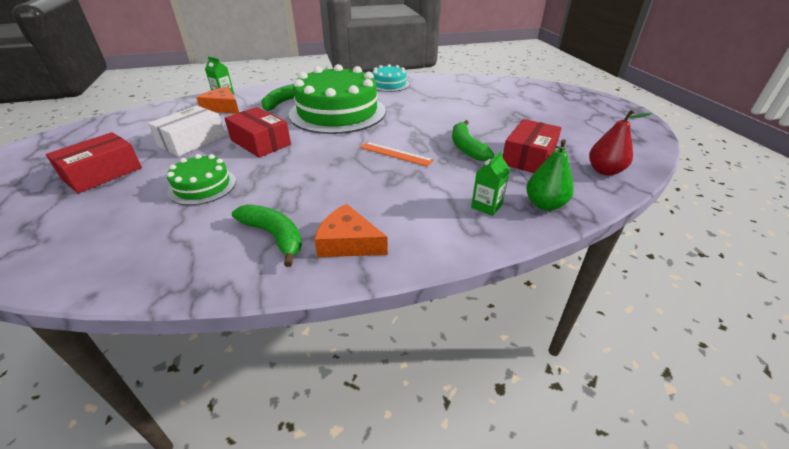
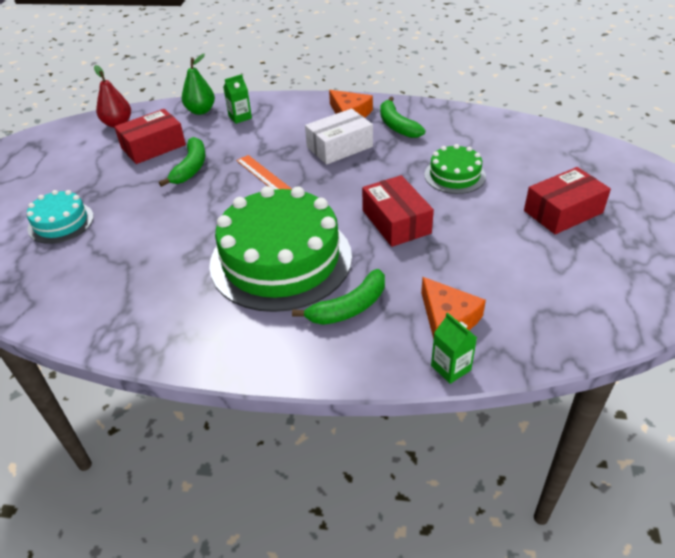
camera: 155 degrees left, 5 degrees up
white box [148,106,225,156] -> white box moved to [305,109,373,165]
turquoise cake [372,64,410,92] -> turquoise cake moved to [27,190,94,244]

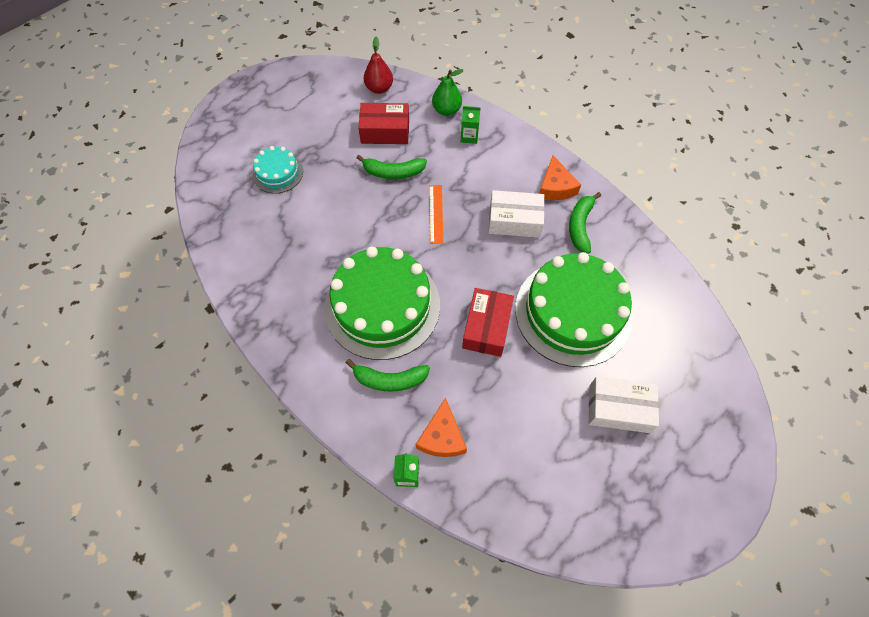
camera: 35 degrees right, 20 degrees up
green banana [159,137,206,187] -> green banana turned 45 degrees clockwise [357,155,427,179]
green cake [424,144,486,194] -> green cake [515,252,632,367], size x2.05
red box [524,167,611,234] -> white box [589,376,659,433]

